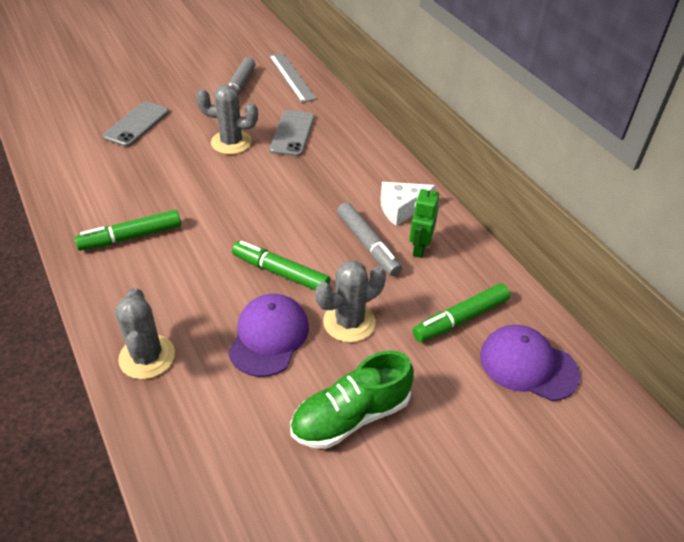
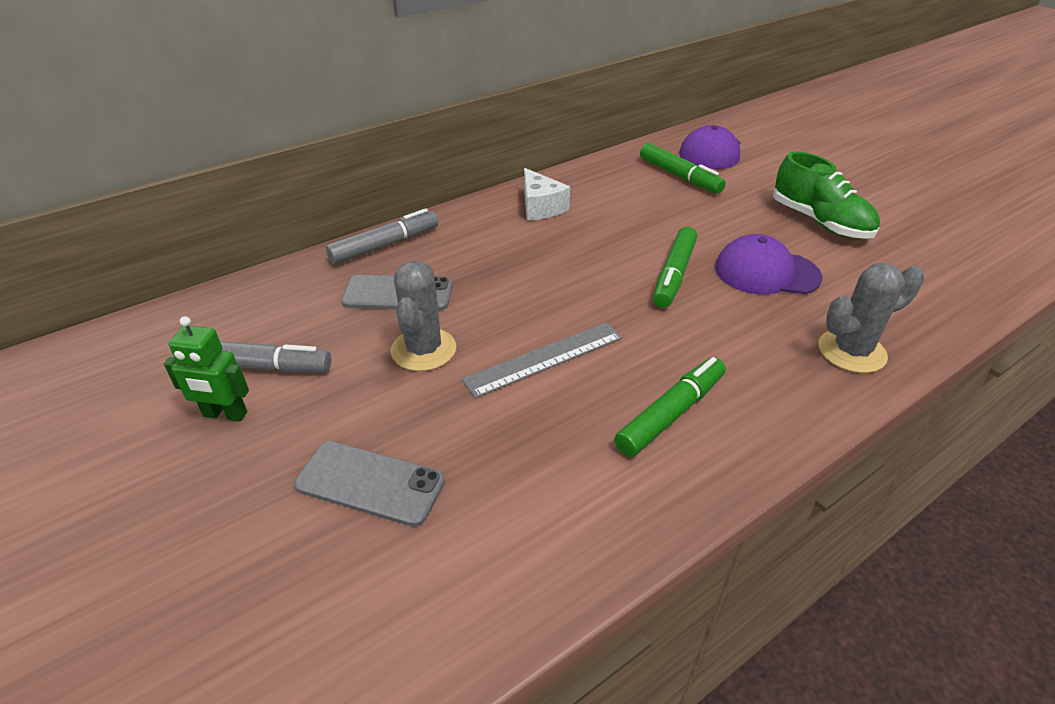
camera: 95 degrees left, 5 degrees down
green marker [74,210,181,251] -> green marker turned 105 degrees counterclockwise [614,357,726,457]
grey ruler [269,53,316,103] -> grey ruler moved to [462,322,622,398]
grey cactus [315,260,386,342] -> none
grey marker [337,202,402,276] -> grey marker moved to [326,208,438,265]
green robot [409,185,439,258] -> green robot moved to [164,316,249,422]

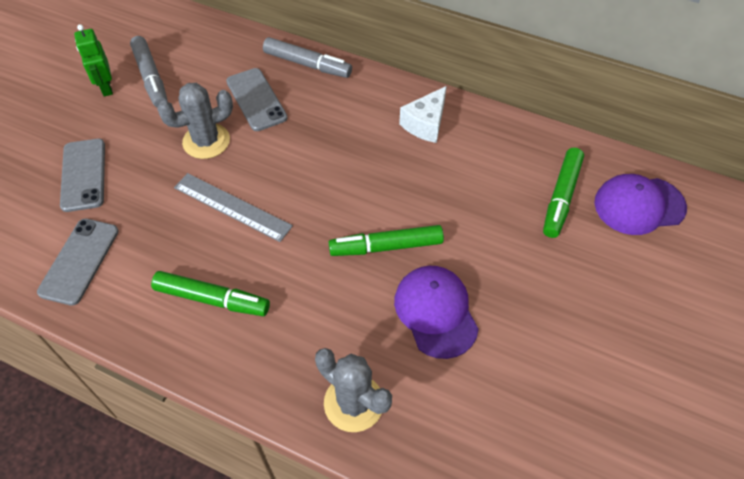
camera: 60 degrees right, 15 degrees up
green shoe [773,152,880,239] -> none
none -> grey phone [37,219,119,306]

